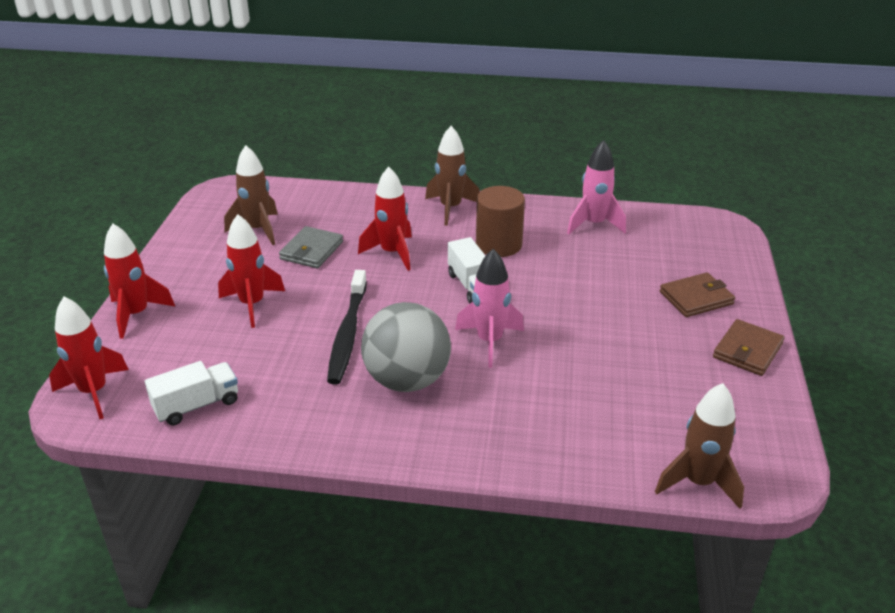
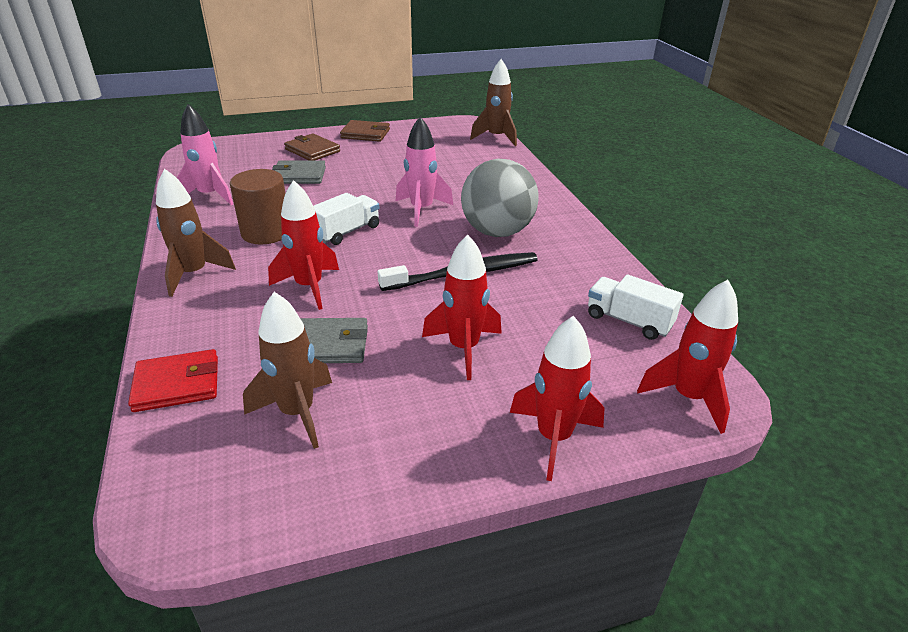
camera: 115 degrees left, 0 degrees up
none -> red wallet [128,349,218,412]
none -> grey wallet [272,160,326,184]

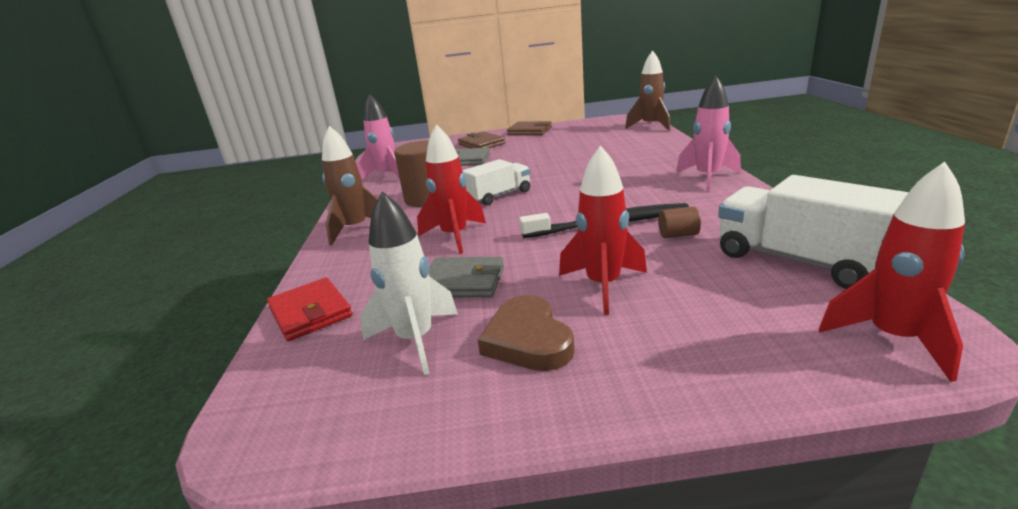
camera: 15 degrees right, 10 degrees down
red wallet [128,349,218,412] -> red wallet turned 60 degrees clockwise [267,277,352,341]
brown rocket [243,292,332,449] -> white rocket [360,191,458,375]
pink rocket [396,117,453,227] -> pink rocket moved to [676,75,741,191]
grey ball [461,159,539,237] -> none
red rocket [510,316,604,481] -> none
white truck [588,275,684,340] -> white truck [718,175,909,289], size x1.59
none -> brown heart [478,295,575,371]
none -> brown cylinder [658,207,701,238]

